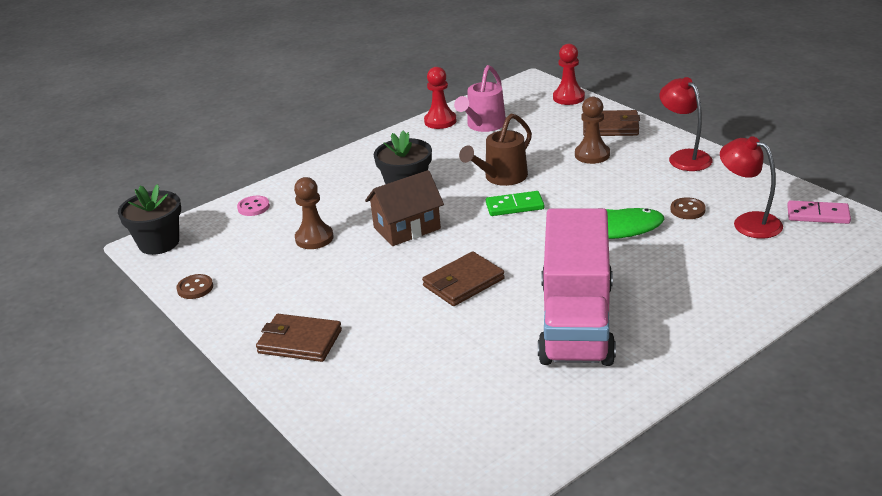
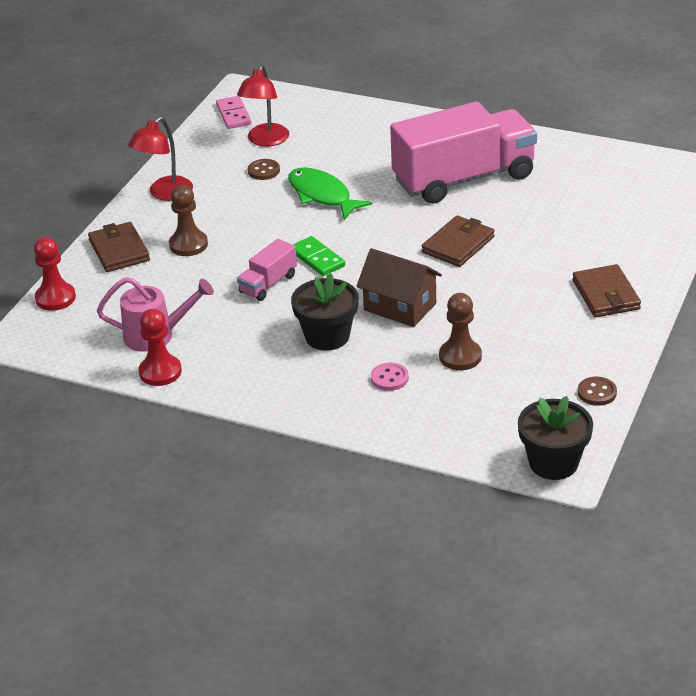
camera: 120 degrees left, 5 degrees up
pink button [237,196,270,216] -> pink button moved to [371,362,409,391]
brown wallet [422,251,505,306] -> brown wallet turned 75 degrees counterclockwise [422,215,494,267]
brown watering can [459,114,532,186] -> pink truck [237,239,297,301]

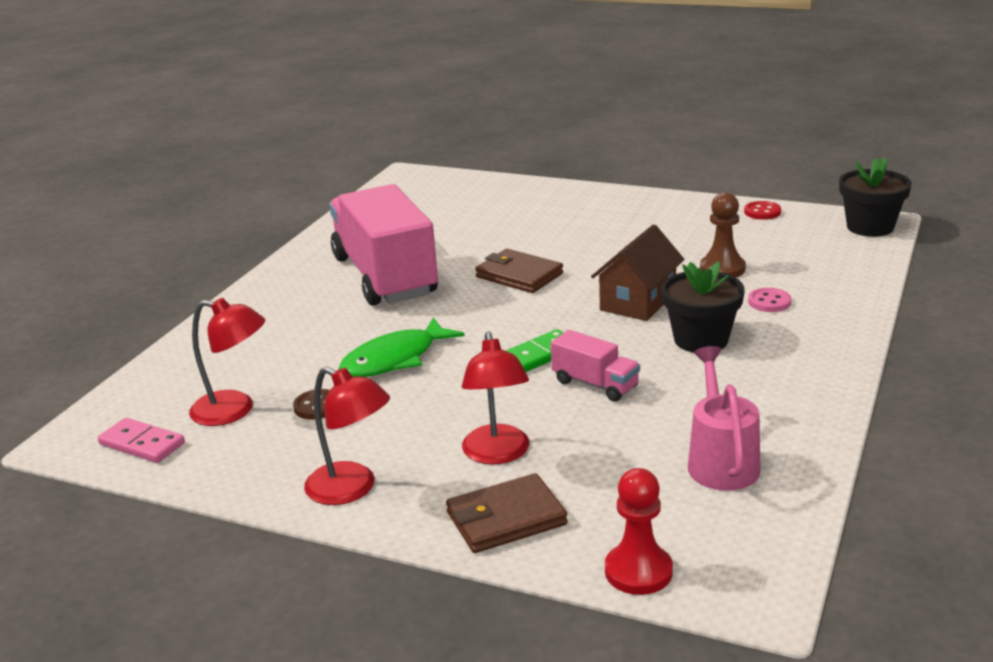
camera: 90 degrees left, 10 degrees down
red pawn [139,309,182,386] -> none
brown pawn [169,185,208,256] -> red lamp [462,331,529,465]
pink domino [216,96,251,129] -> pink domino turned 45 degrees clockwise [98,418,185,463]
brown wallet [573,264,641,317] -> none
brown button [578,377,617,406] -> red button [744,201,781,220]

